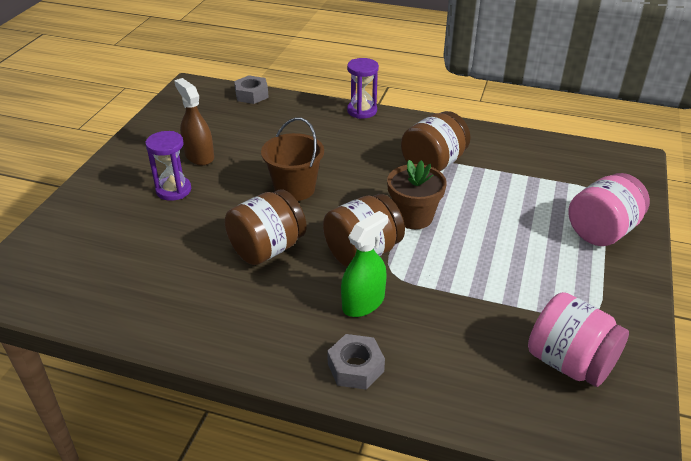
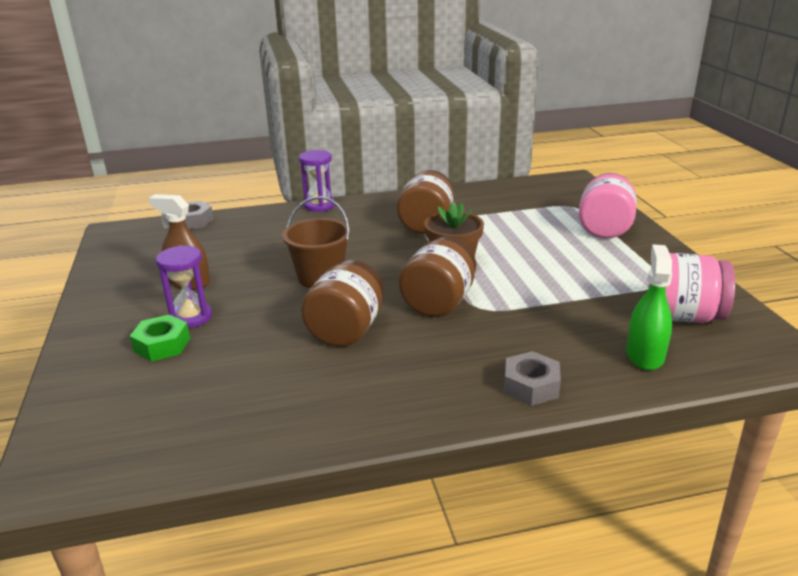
camera: 30 degrees left, 10 degrees down
green spray bottle [341,211,388,317] -> green spray bottle moved to [626,244,672,370]
none -> green nut [130,314,190,362]

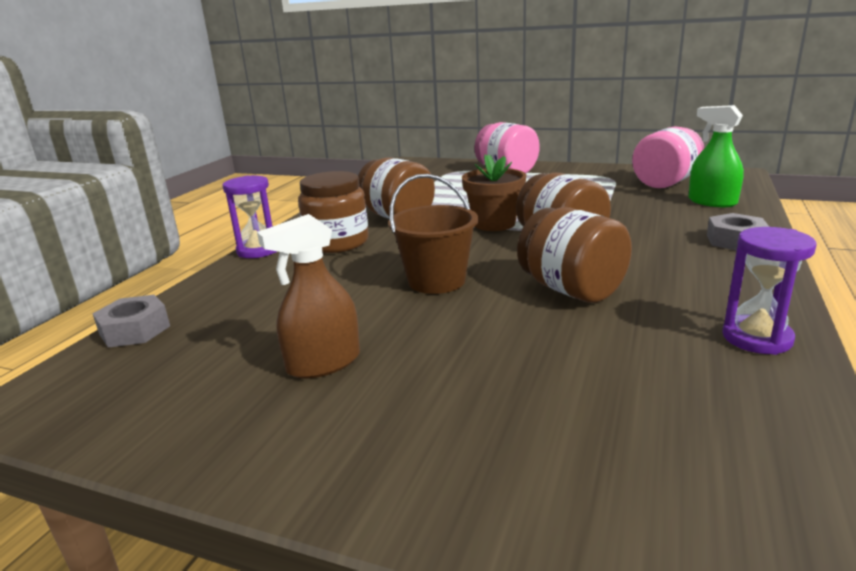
camera: 55 degrees left, 5 degrees down
green nut [130,314,190,362] -> none
purple hourglass [156,245,212,328] -> purple hourglass moved to [722,227,817,355]
none -> brown jar [298,171,369,253]

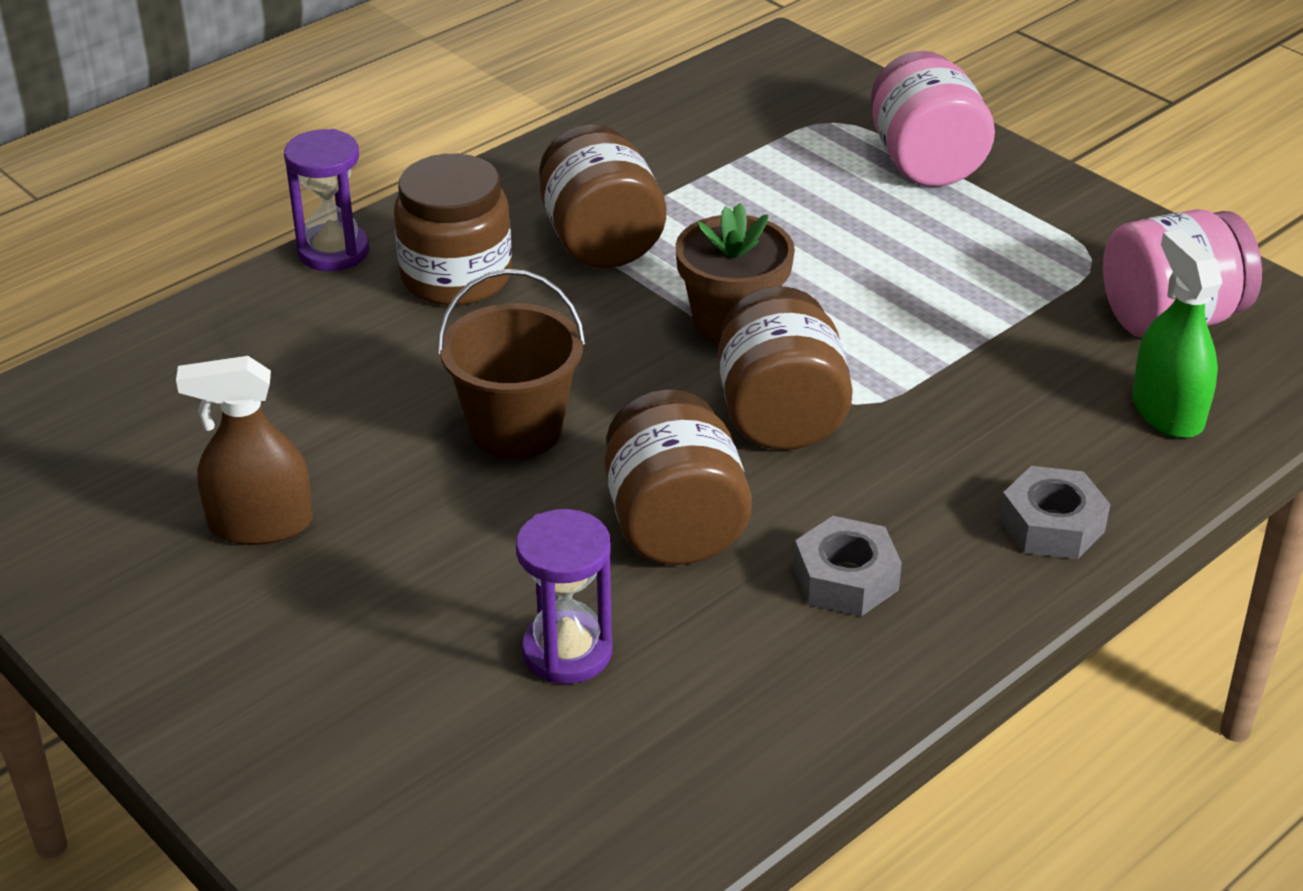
camera: 25 degrees right, 15 degrees up
grey nut [93,295,170,348] -> grey nut moved to [794,516,902,616]
purple hourglass [722,227,817,355] -> purple hourglass moved to [516,509,612,684]

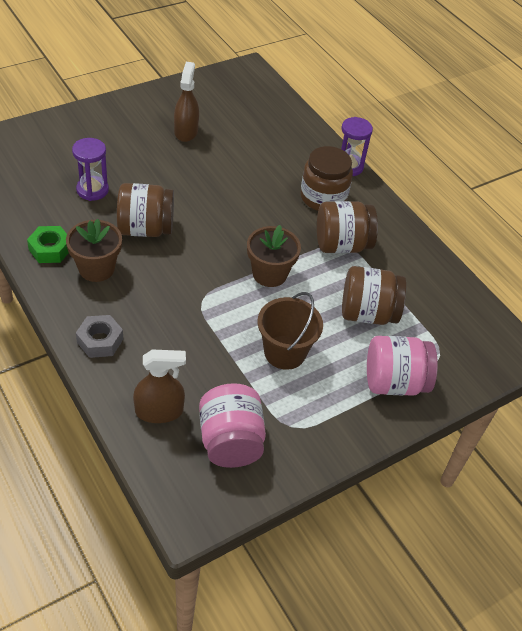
camera: 95 degrees right, 10 degrees up
brown bucket [437,269,586,459] -> brown bucket moved to [258,292,323,370]
brown jar [718,286,853,450] -> brown jar moved to [342,266,406,325]
grey nut [794,516,902,616] -> brown flower pot [66,219,122,282]
green spray bottle [1132,229,1222,438] -> brown spray bottle [133,350,186,423]
none -> green nut [27,226,69,263]

